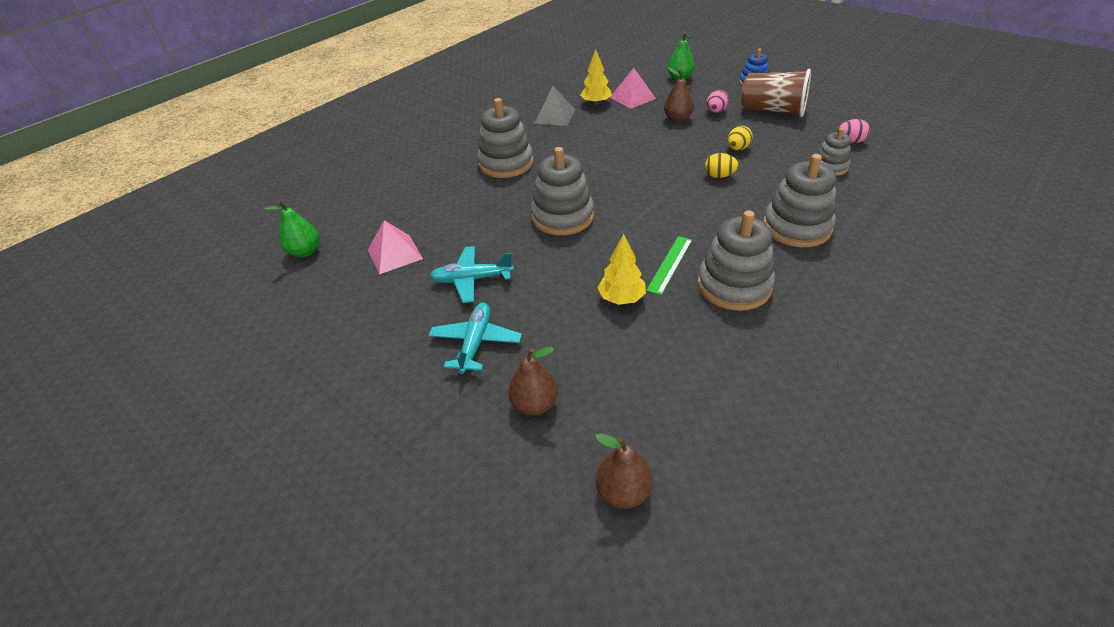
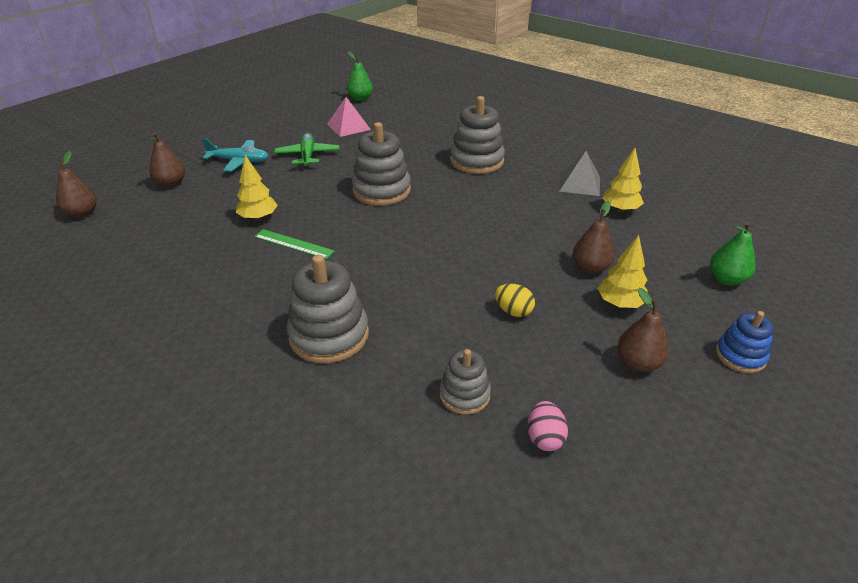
camera: 85 degrees right, 5 degrees down
turquoise plane [430,246,514,303] -> green plane [274,133,339,168]
pink pyramid [610,68,656,109] -> none
grey stacking toy [698,210,775,311] -> none
yellow egg [705,153,738,178] -> none
pink egg [707,90,729,113] -> yellow tree [597,235,648,308]
brown cup [741,69,811,117] -> brown pear [617,288,669,372]

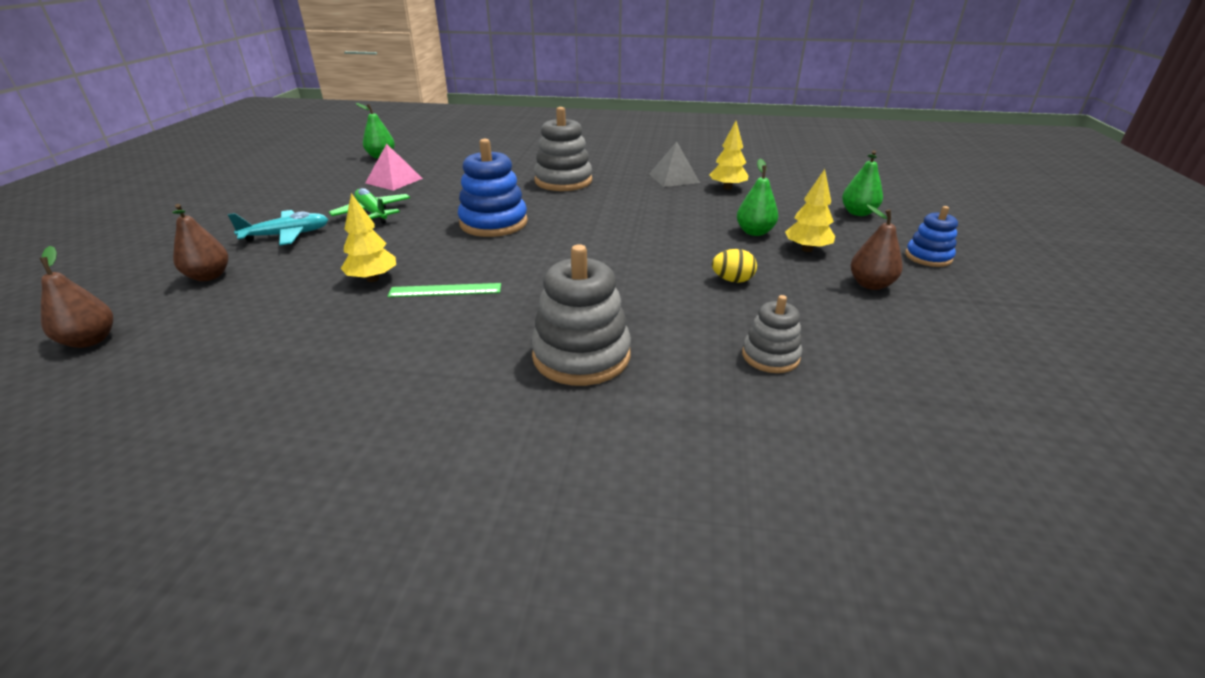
camera: 30 degrees left, 5 degrees down
grey stacking toy [352,122,411,206] -> blue stacking toy [458,139,528,237]
pink egg [528,401,568,451] -> none
brown pear [573,201,614,274] -> green pear [737,159,778,236]

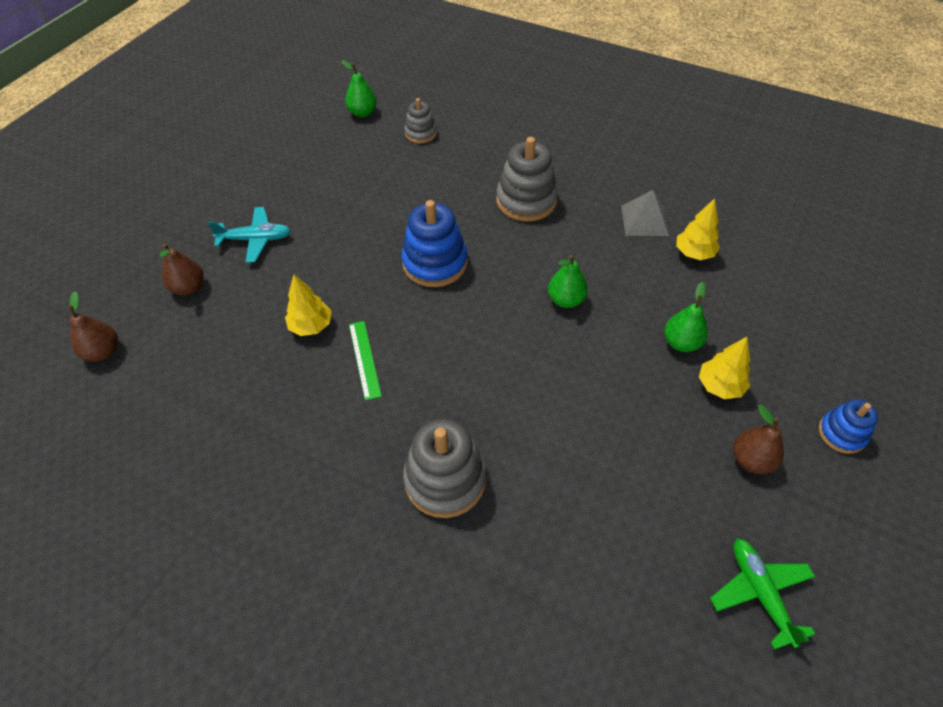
camera: 20 degrees right, 20 degrees up
green plane [329,188,410,224] -> green plane moved to [710,538,815,650]
pink pyramid [365,144,423,191] -> none
green ruler [387,283,501,297] -> green ruler turned 60 degrees clockwise [349,321,382,401]
yellow egg [712,249,757,283] -> none
grey stacking toy [742,295,802,373] -> grey stacking toy moved to [404,98,437,143]
green pear [842,150,883,216] -> green pear moved to [548,255,588,308]

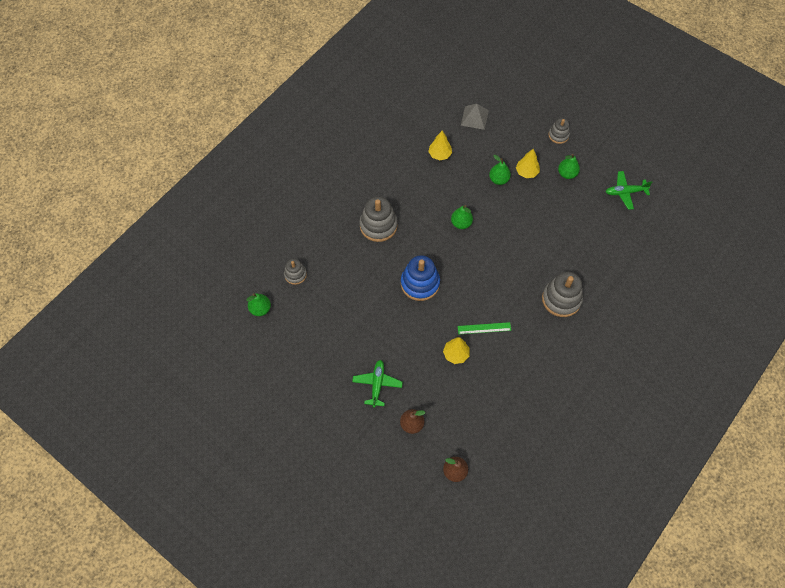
camera: 80 degrees left, 10 degrees up
turquoise plane [208,207,291,263] -> green plane [352,360,403,408]
grey pyramid [621,190,669,236] -> grey pyramid moved to [461,104,489,130]
brown pear [733,405,784,474] -> green pear [558,154,580,179]
blue stacking toy [819,399,878,454] -> grey stacking toy [549,118,570,144]

